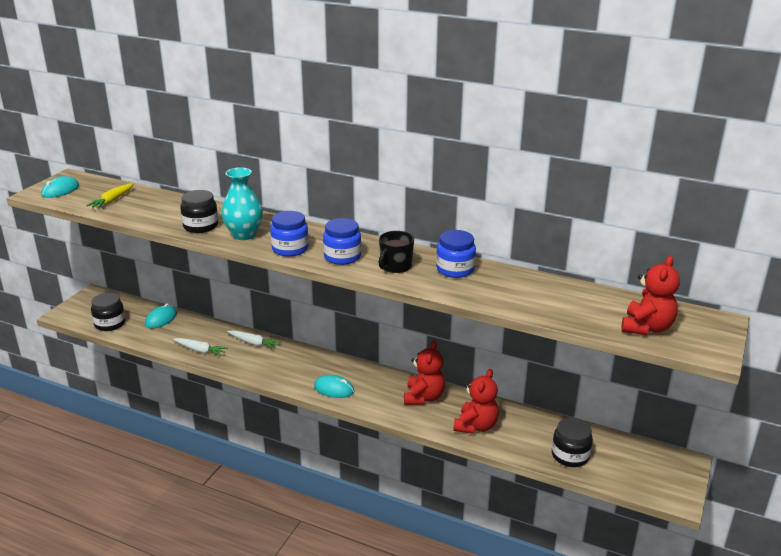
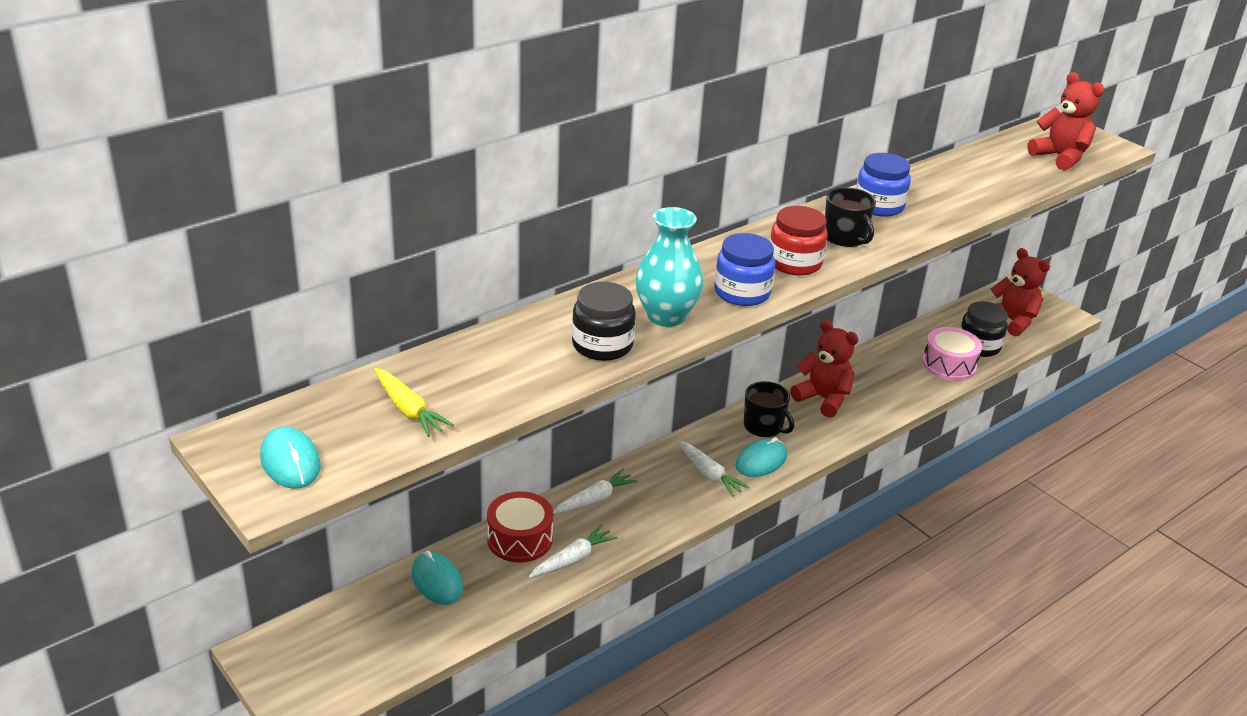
camera: 65 degrees left, 5 degrees up
black jar [91,293,125,331] -> none
blue jar [323,218,361,265] -> red jar [770,206,828,276]
red teddy bear [453,369,499,434] -> red teddy bear moved to [991,248,1050,336]
none -> red drum [487,491,553,563]
none -> white carrot [678,440,749,497]
none -> black mug [744,381,794,437]
none -> pink drum [922,327,982,381]

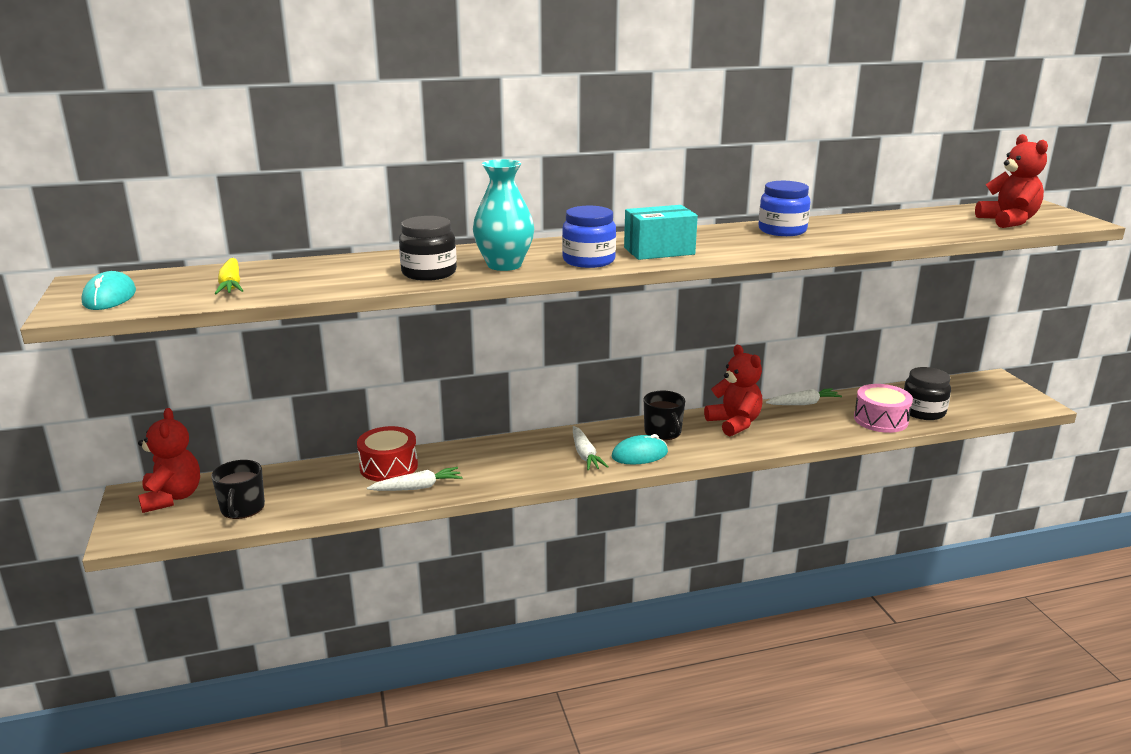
camera: 25 degrees right, 10 degrees down
turquoise mouse [412,551,463,605] -> none
white carrot [553,469,638,514] -> white carrot moved to [766,388,842,405]
red jar [770,206,828,276] -> turquoise box [624,205,698,260]
black mug [825,187,876,247] -> black mug moved to [211,460,265,519]
red teddy bear [991,248,1050,336] -> red teddy bear moved to [138,408,200,513]

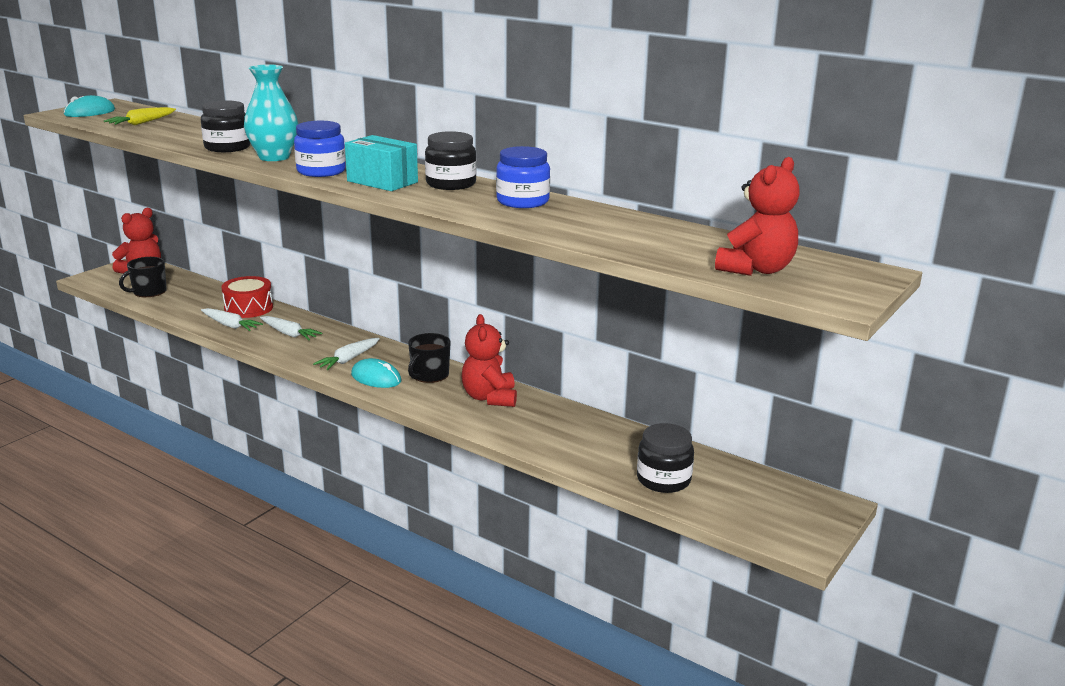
camera: 50 degrees right, 0 degrees up
red teddy bear [704,345,763,436] -> red teddy bear turned 150 degrees clockwise [461,314,517,407]
white carrot [766,388,842,405] -> white carrot moved to [260,316,323,340]
pink drum [854,384,913,433] -> none
none -> black jar [425,131,477,190]

